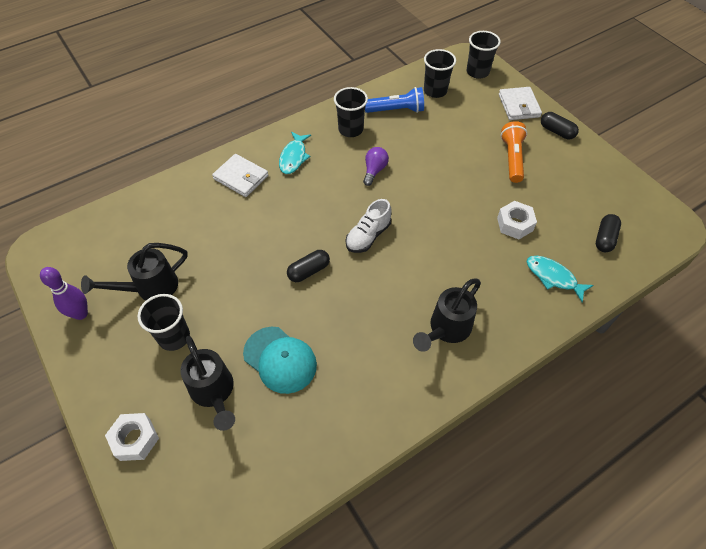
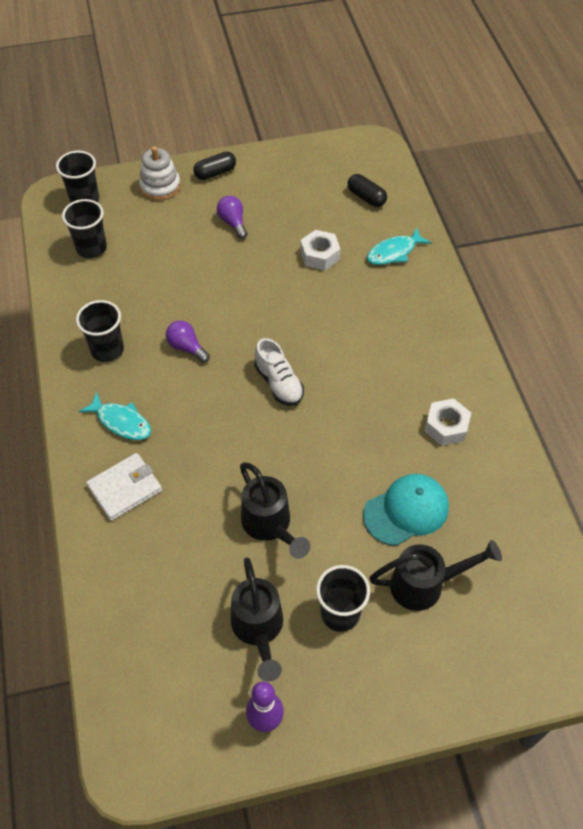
camera: 70 degrees left, 0 degrees up
white nut [105,413,159,461] -> white nut moved to [425,398,471,446]
black capsule [287,250,330,282] -> none
blue flashlight [365,87,424,113] -> none
black watering can [413,278,481,352] -> black watering can moved to [240,462,310,559]
white wallet [499,87,542,120] -> white stacking toy [139,146,181,201]
orange flashlight [501,121,527,183] -> purple light bulb [217,196,247,239]

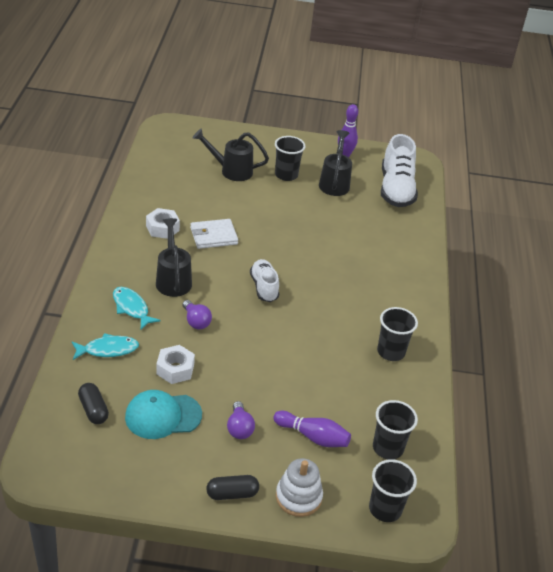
camera: 165 degrees left, 15 degrees down
turquoise fish [79,392,151,440] -> turquoise fish moved to [113,287,161,329]
white wallet [86,453,162,521] -> white wallet moved to [190,219,238,249]
purple light bulb [166,321,210,363] -> purple light bulb moved to [182,300,212,329]
black watering can [240,462,310,559] -> black watering can moved to [156,218,192,297]
turquoise cap [363,474,449,546] -> turquoise cap moved to [125,390,202,439]
none -> purple bowling pin [273,411,351,447]
none -> white shoe [381,134,418,207]

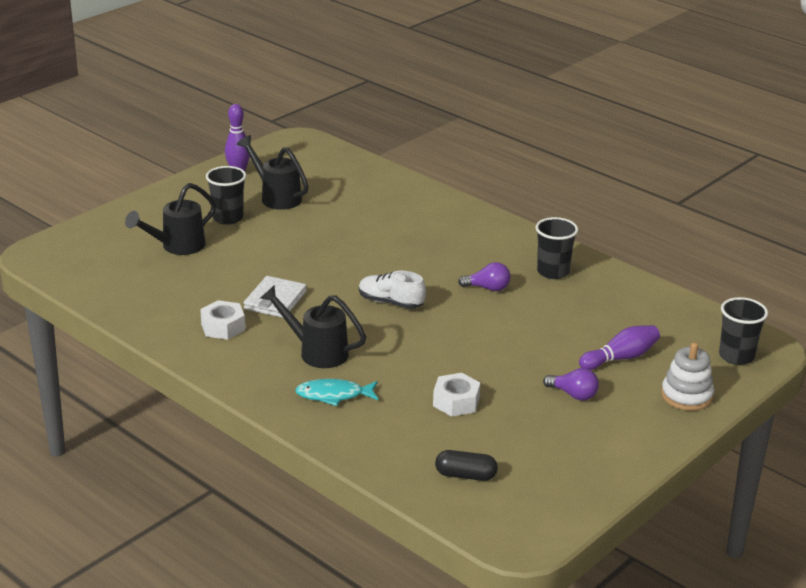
camera: 50 degrees left, 10 degrees down
turquoise fish [71,333,139,360] -> none
turquoise cap [125,390,202,439] -> none
purple light bulb [182,300,212,329] -> purple light bulb moved to [458,262,511,291]
black capsule [206,475,259,500] -> none
black cup [373,400,418,459] -> none
white shoe [381,134,418,207] -> none

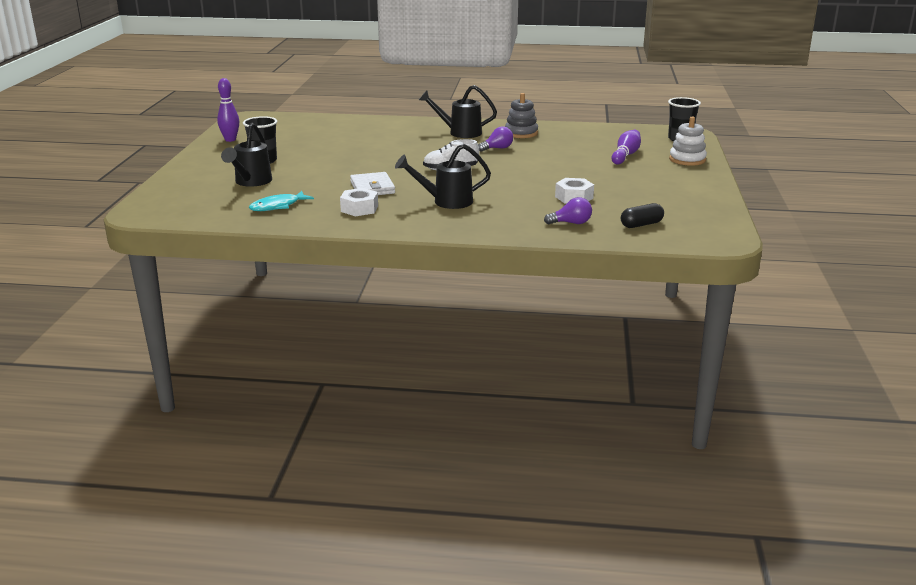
camera: 35 degrees left, 5 degrees down
black watering can [237,135,309,210] -> black watering can moved to [419,85,497,138]
turquoise fish [295,379,378,406] -> turquoise fish moved to [249,191,314,211]
black cup [536,217,578,279] -> grey stacking toy [505,93,538,138]
purple light bulb [543,368,599,401] -> purple light bulb moved to [544,197,592,224]

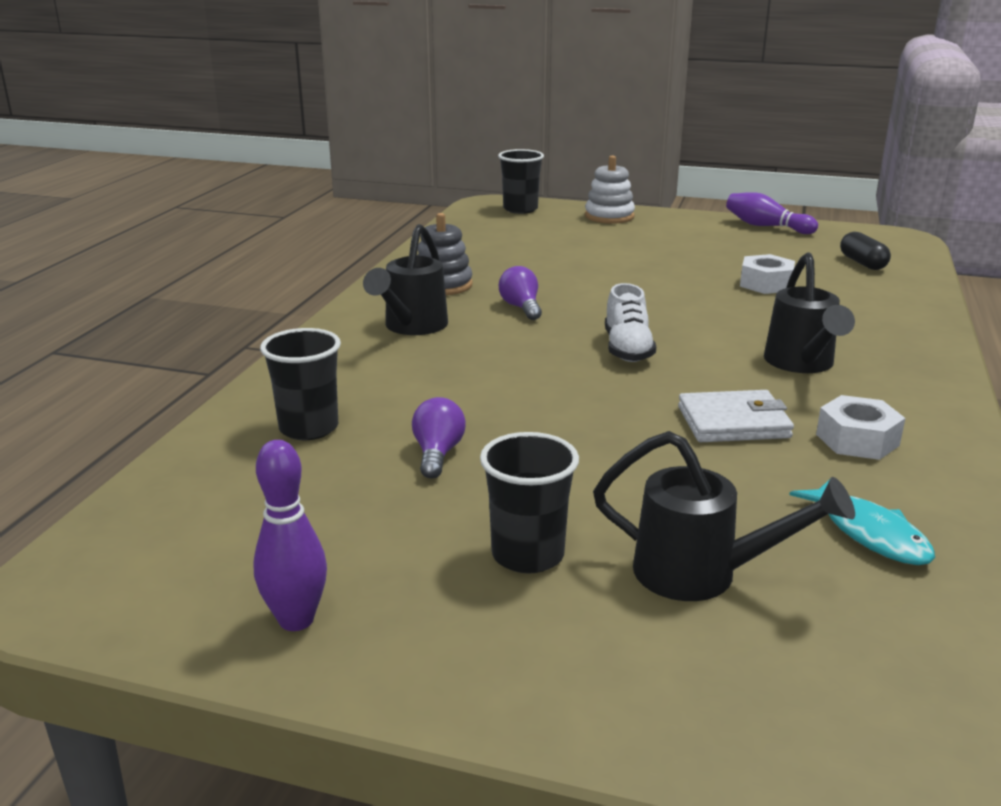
camera: 80 degrees left, 0 degrees up
purple light bulb [544,197,592,224] -> purple light bulb moved to [412,397,466,479]
purple bowling pin [612,130,641,165] -> purple bowling pin moved to [726,192,818,234]
none -> black cup [260,328,341,440]

